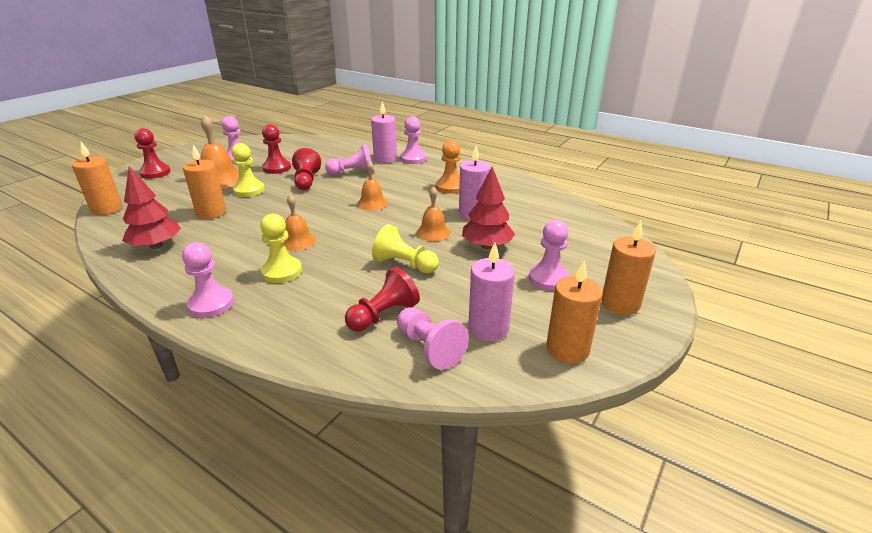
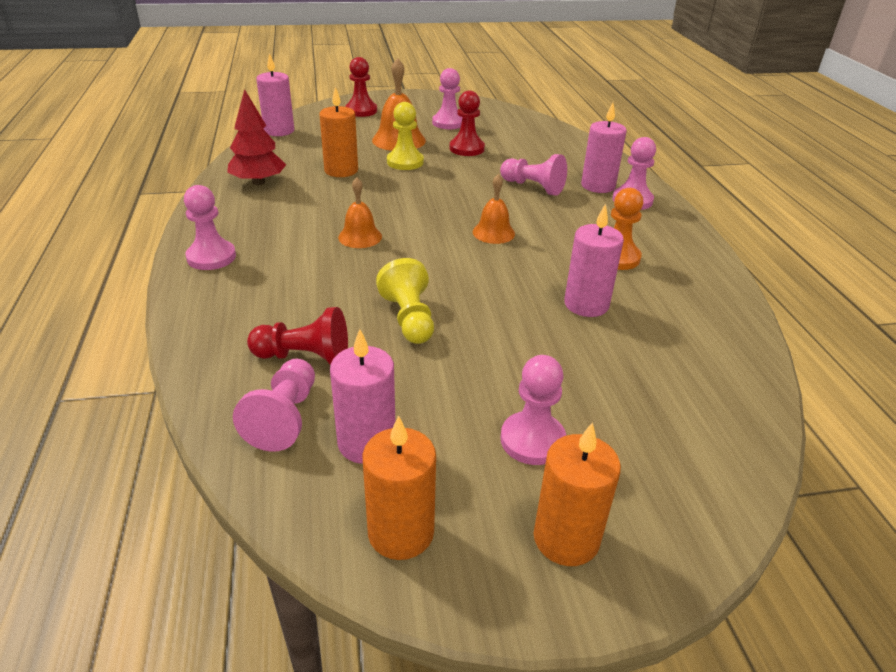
camera: 45 degrees right, 5 degrees up
orange candle [72,142,122,215] -> pink candle [256,53,294,136]
yellow pawn [260,214,302,283] -> none
red pawn [292,148,321,190] -> none
orange bell [416,187,450,241] -> none
red tree [462,167,515,249] -> none

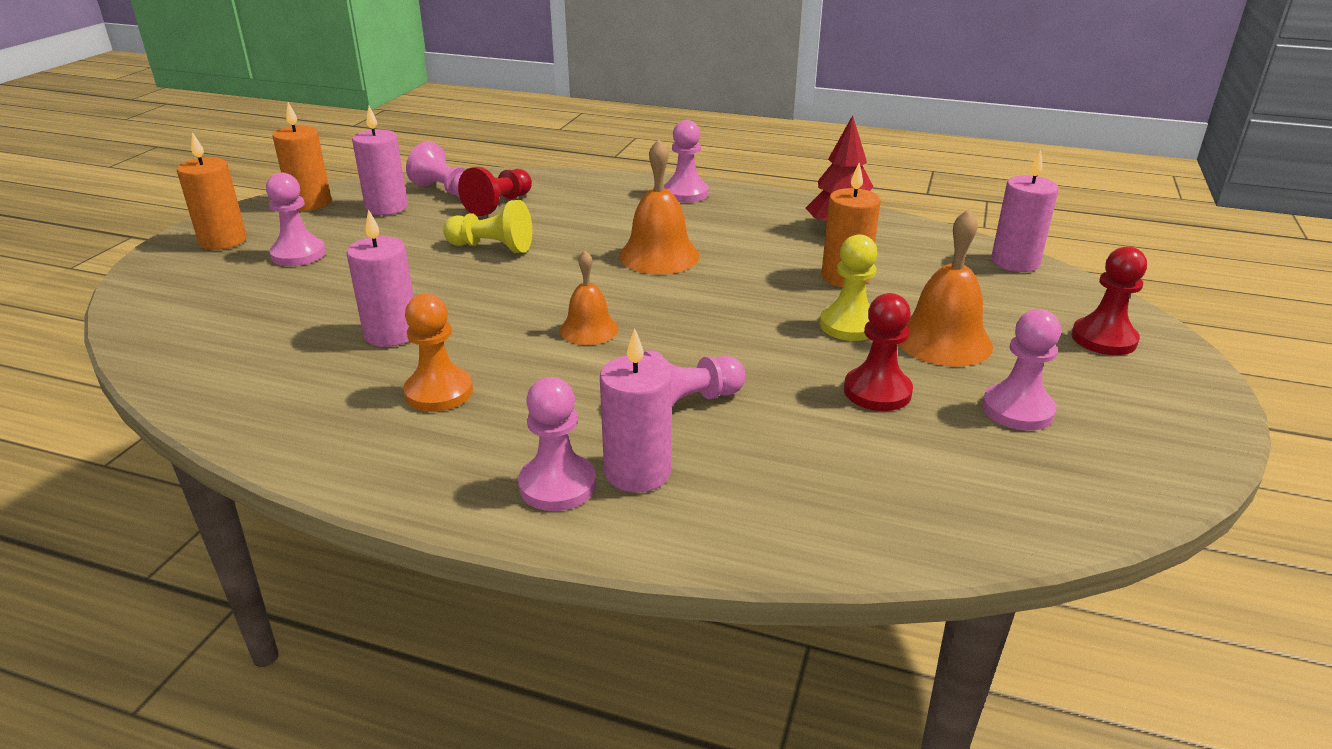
camera: 120 degrees right, 5 degrees down
orange bell [338,177,382,248] -> orange bell [619,139,700,274], size x1.59

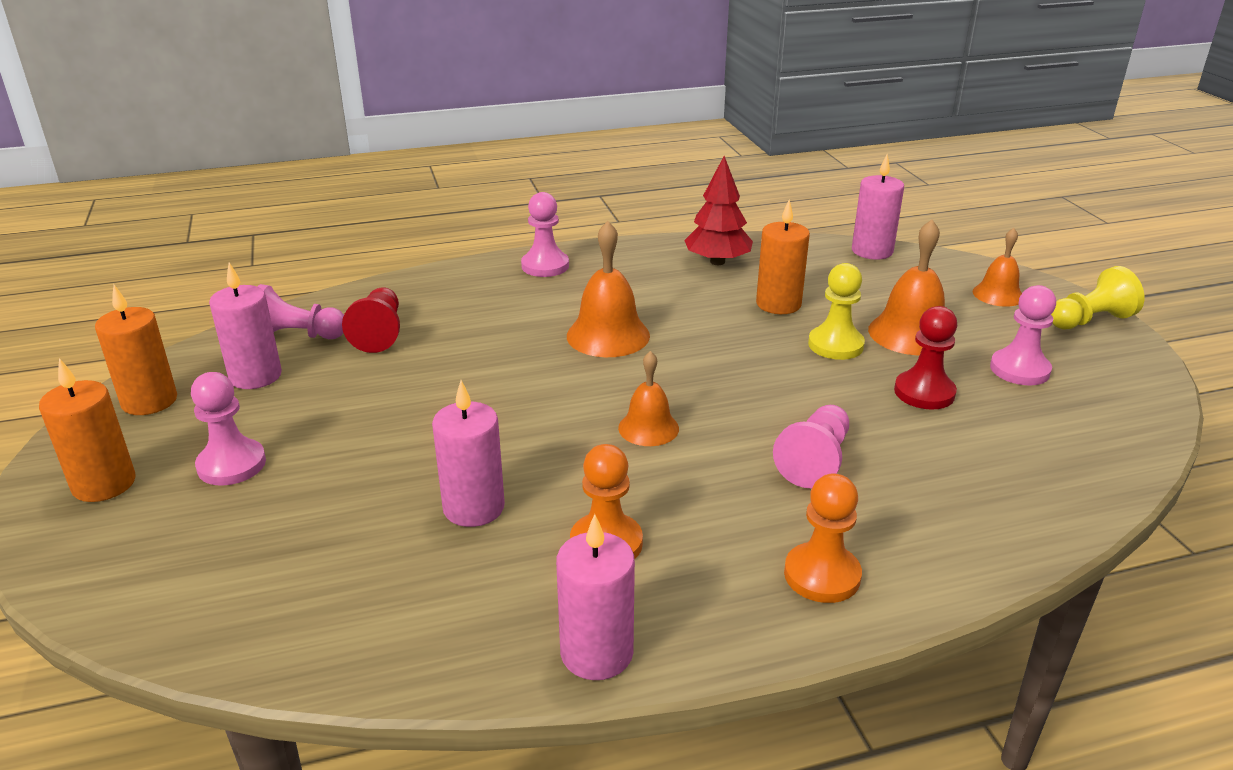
camera: 35 degrees left, 0 degrees up
yellow pawn [443,200,532,253] -> yellow pawn moved to [1051,266,1144,330]
pink pawn [518,377,596,511] -> orange pawn [784,474,862,603]
pink candle [600,328,672,493] -> pink candle moved to [556,514,635,680]
red pawn [1072,246,1147,355] -> orange bell [973,228,1022,307]

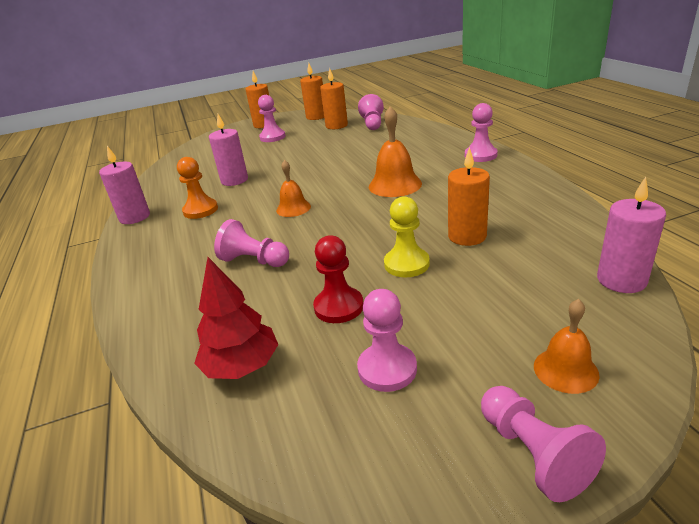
camera: 90 degrees right, 0 degrees up
pink candle [209,263,282,389] -> orange candle [320,68,348,129]
red pawn [342,287,400,353] -> none
red tree [684,156,753,265] -> red tree moved to [194,257,278,379]
orange pawn [784,474,862,603] -> none
orange bell [868,219,945,355] -> none
yellow pawn [1051,266,1144,330] -> pink pawn [481,386,606,502]

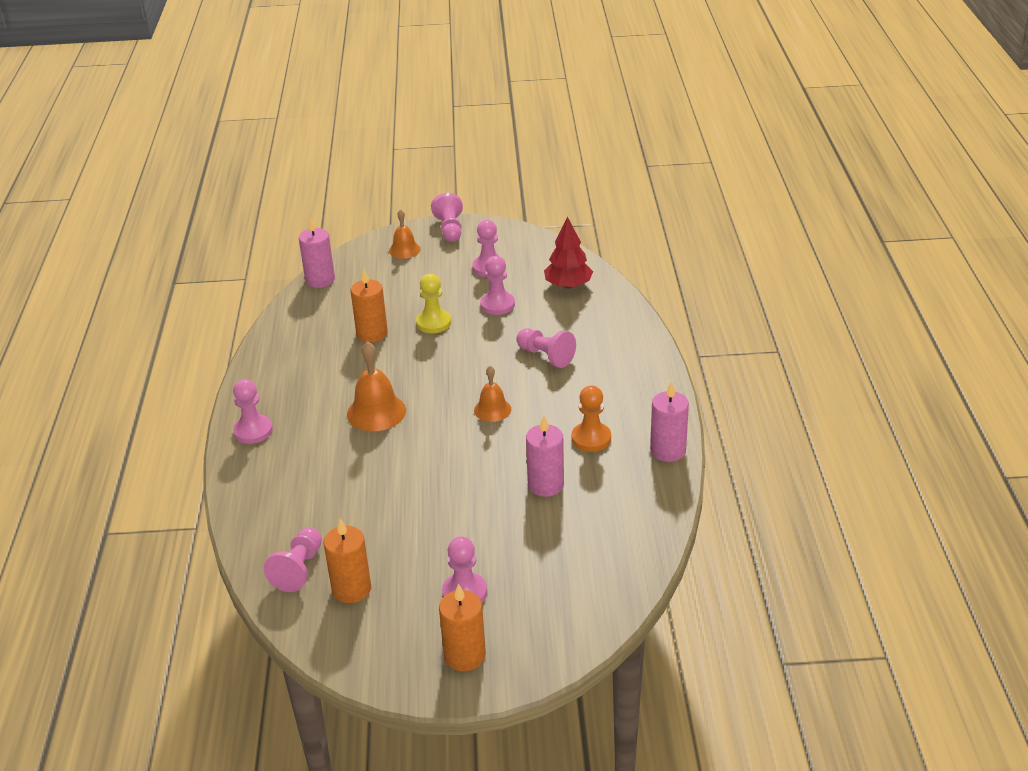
camera: 165 degrees left, 5 degrees up
orange candle [300,63,324,120] -> none
red pawn [313,235,363,323] -> pink pawn [480,256,515,315]

